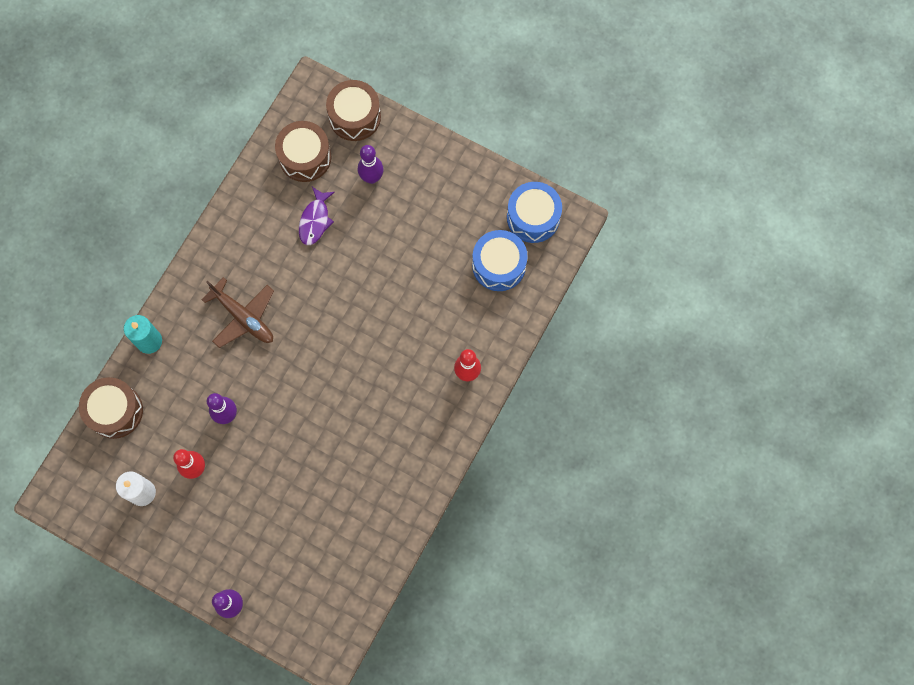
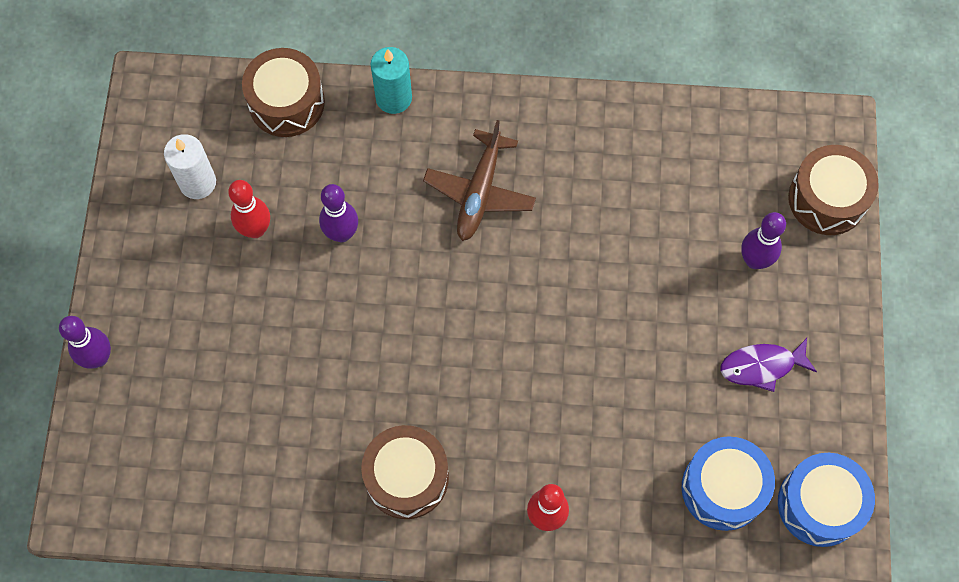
camera: 65 degrees right, 5 degrees down
brown drum [275,121,332,182] -> brown drum moved to [361,425,449,519]
purple fish [299,187,335,245] -> purple fish moved to [720,338,817,392]

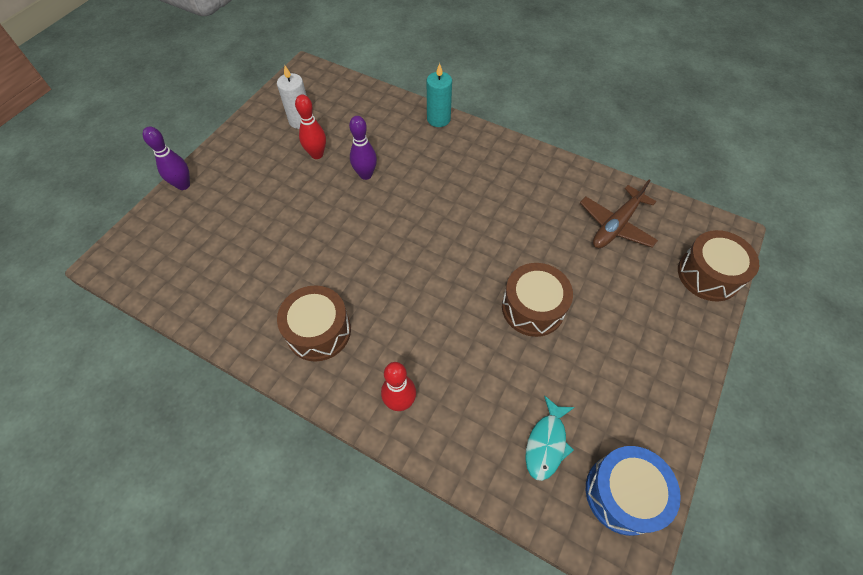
camera: 25 degrees right, 10 degrees down
brown drum [242,48,325,137] -> brown drum moved to [502,263,573,337]
brown plane [423,120,536,241] -> brown plane moved to [580,179,658,248]
blue drum [682,436,775,531] -> turquoise fish [525,395,575,481]
purple fish [720,338,817,392] -> none
purple bowling pin [741,212,786,269] -> none

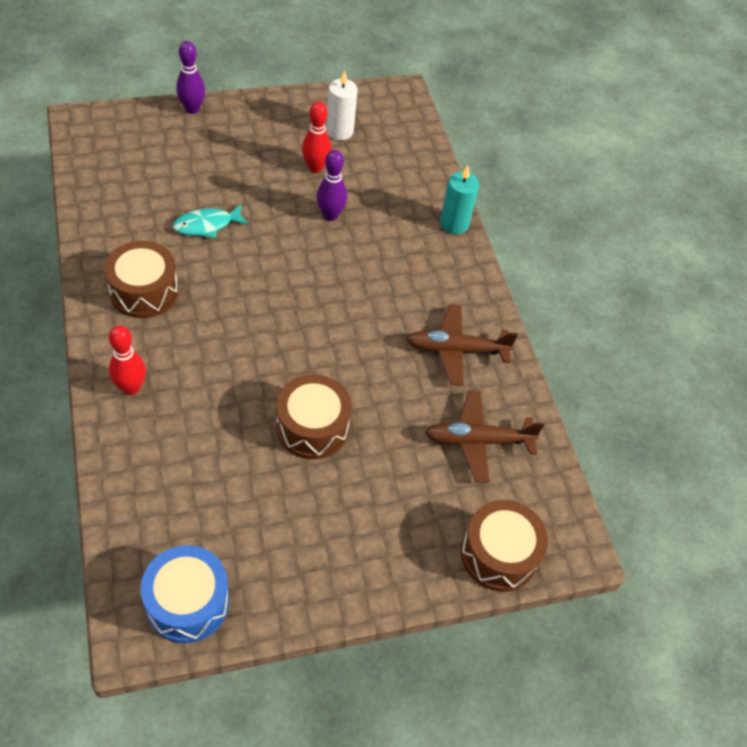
camera: 40 degrees right, 5 degrees down
turquoise fish [525,395,575,481] -> turquoise fish moved to [173,204,249,238]
none -> brown plane [406,304,518,386]

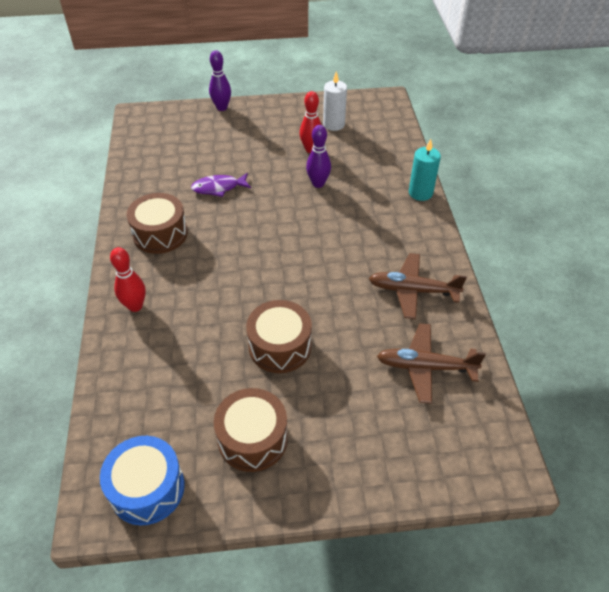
camera: 15 degrees right, 5 degrees down
turquoise fish [173,204,249,238] -> purple fish [191,173,251,197]
brown drum [461,500,548,592] -> brown drum moved to [214,388,288,472]

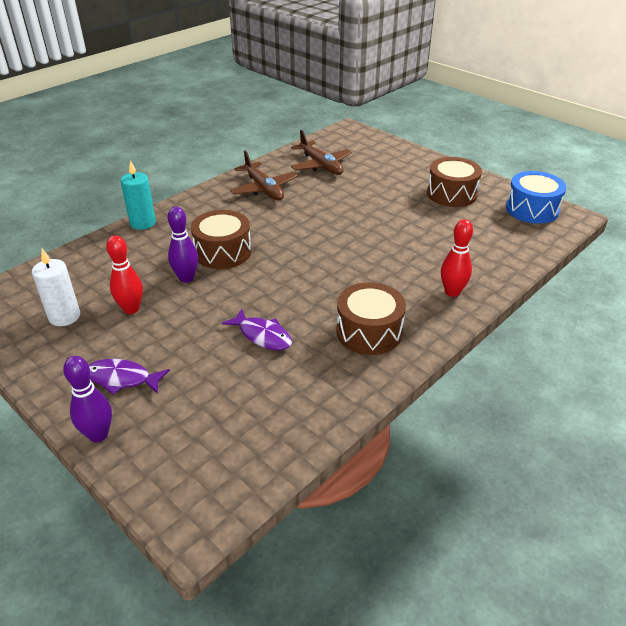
camera: 130 degrees left, 10 degrees down
brown drum [246,300,312,373] -> brown drum moved to [191,210,251,269]
none -> purple fish [89,359,170,395]

